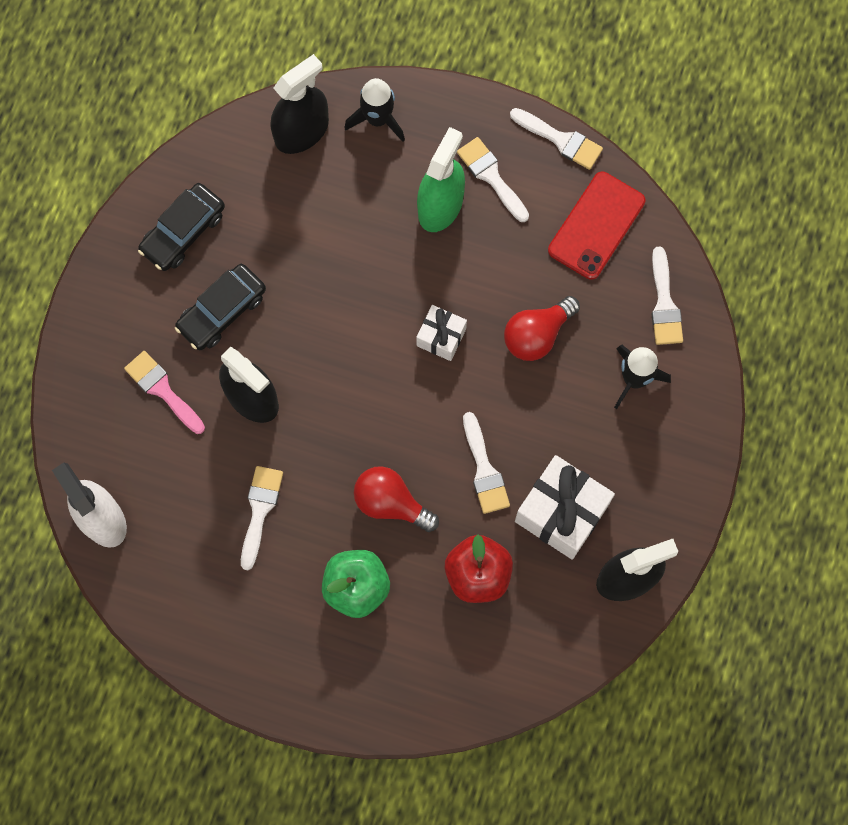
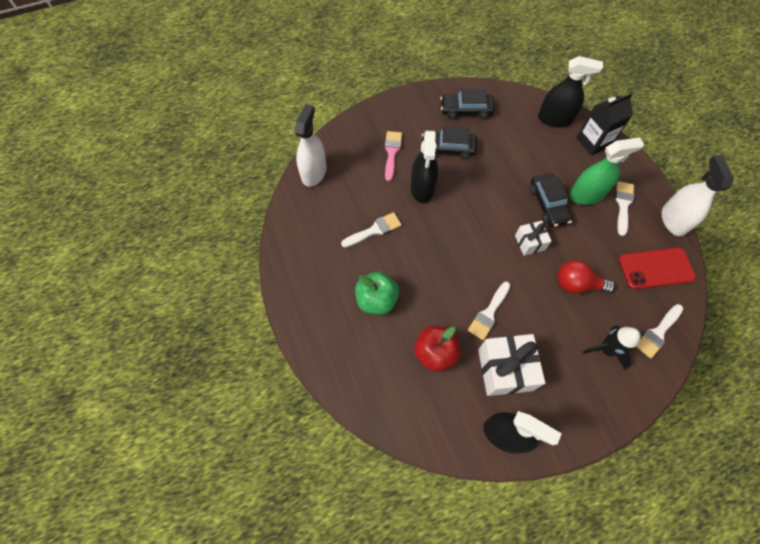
camera: 50 degrees right, 10 degrees down
black rocket [344,78,405,142] -> black carton [576,93,633,155]
red light bulb [354,466,439,532] -> none
white brush [510,108,603,170] -> white spray bottle [662,155,734,236]
none -> black car [530,174,573,227]

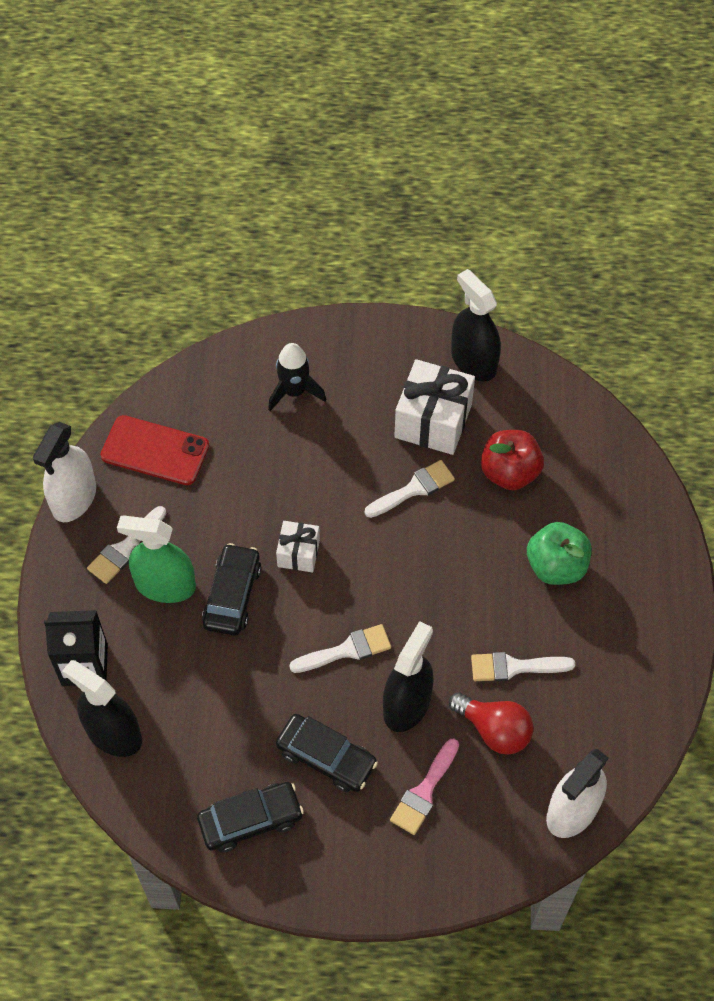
camera: 155 degrees left, 5 degrees down
black car [440,89,495,119] -> black car turned 45 degrees counterclockwise [197,782,304,853]
red light bulb [557,260,615,294] -> red light bulb moved to [449,692,534,755]
white brush [636,304,683,358] -> white brush moved to [289,624,391,673]

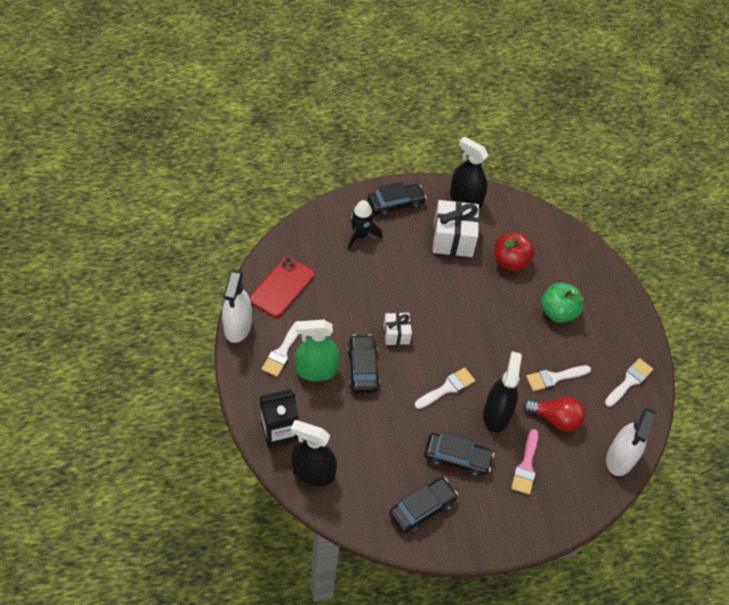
camera: 20 degrees left, 5 degrees down
red phone [100,415,209,485] -> red phone turned 60 degrees counterclockwise [250,257,315,318]
white brush [365,460,455,518] -> white brush moved to [605,358,653,407]
none -> black car [367,182,426,217]

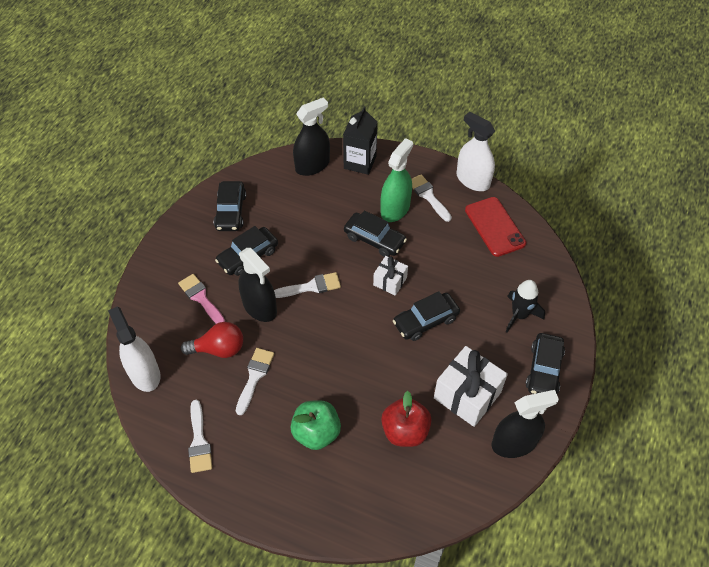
camera: 130 degrees right, 0 degrees up
white brush [415,368,475,409] -> white brush turned 105 degrees counterclockwise [274,272,341,298]
red light bulb [523,397,585,432] -> red light bulb turned 150 degrees counterclockwise [181,322,243,358]
none -> black car [393,291,460,341]

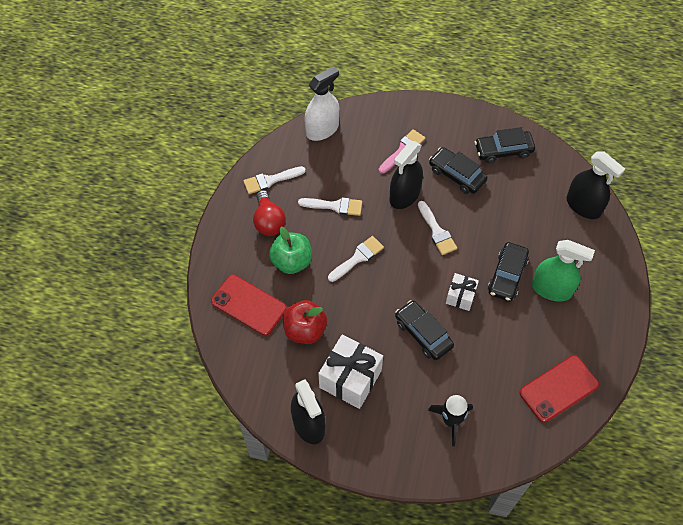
camera: 80 degrees right, 5 degrees up
red light bulb [181,322,243,358] -> red light bulb moved to [253,190,286,236]
black carton [343,106,378,175] -> none
white brush [412,174,452,222] -> white brush moved to [328,236,384,282]
white spray bottle [457,112,495,191] -> none
black car [526,333,565,394] -> none
none -> red phone [211,275,287,336]

